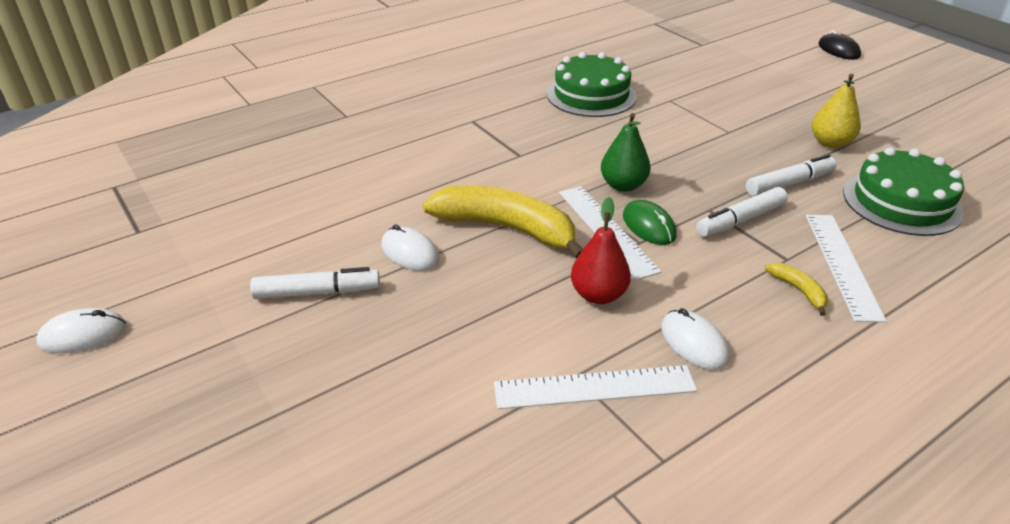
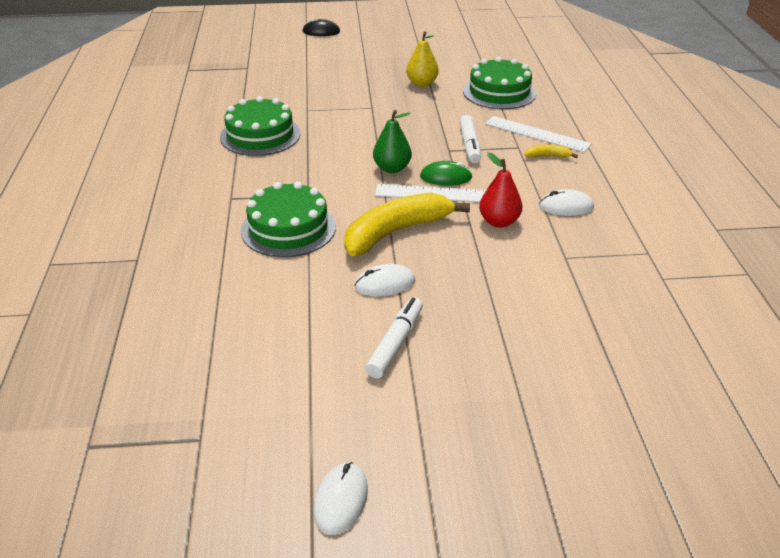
camera: 60 degrees left, 0 degrees up
white ruler [494,365,697,409] -> none
white marker [746,154,837,196] -> none
none -> green cake [241,182,336,257]

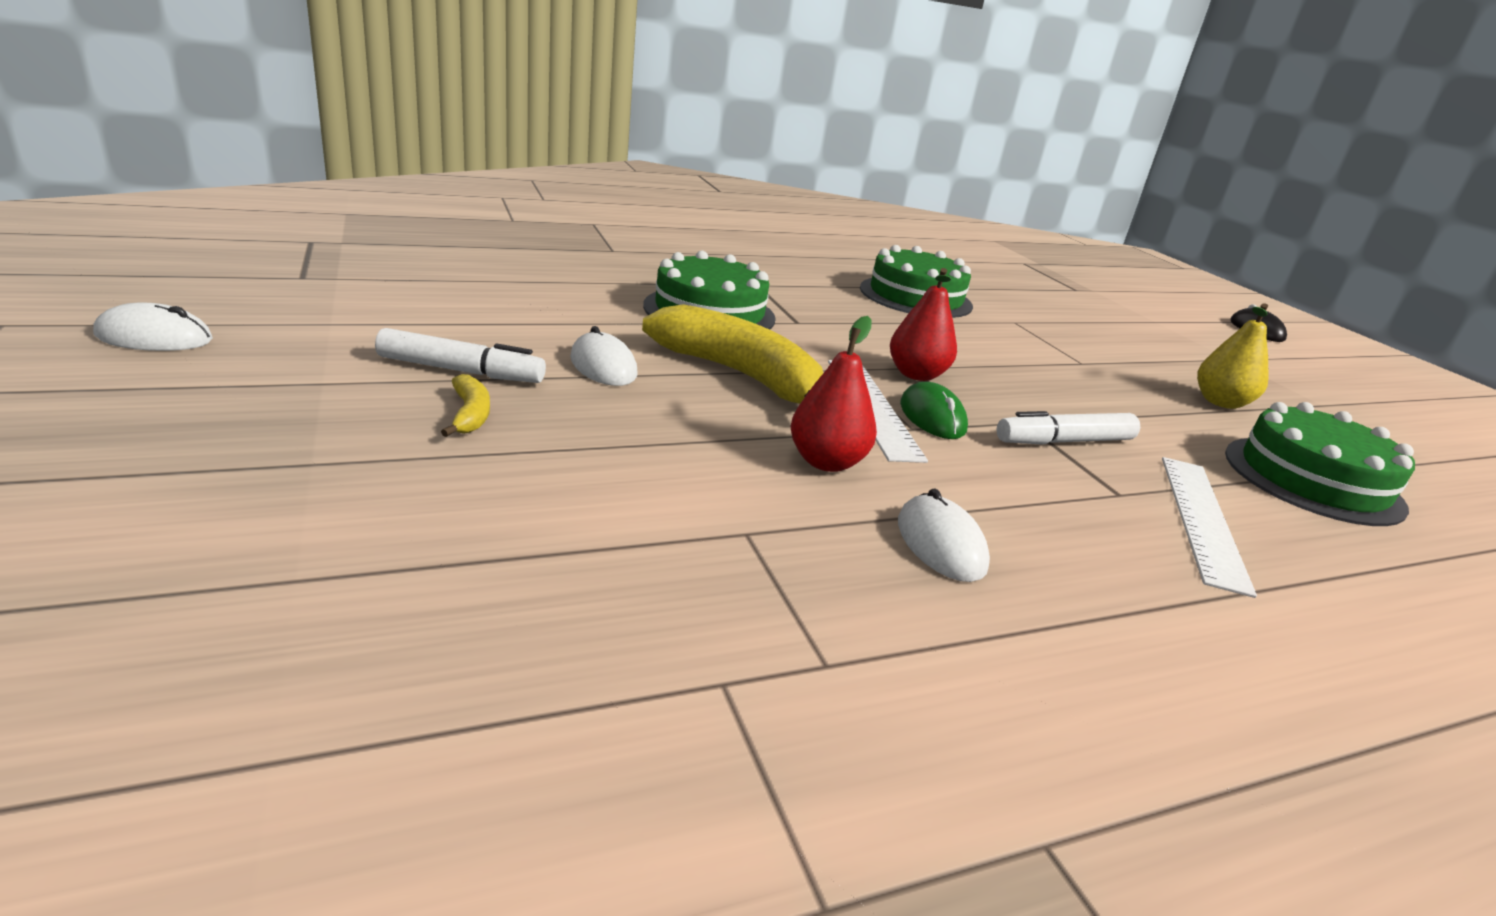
camera: 70 degrees right, 10 degrees down
green pear [373,110,412,173] -> red pear [890,268,957,381]
yellow banana [525,145,578,158] -> yellow banana moved to [441,374,490,437]

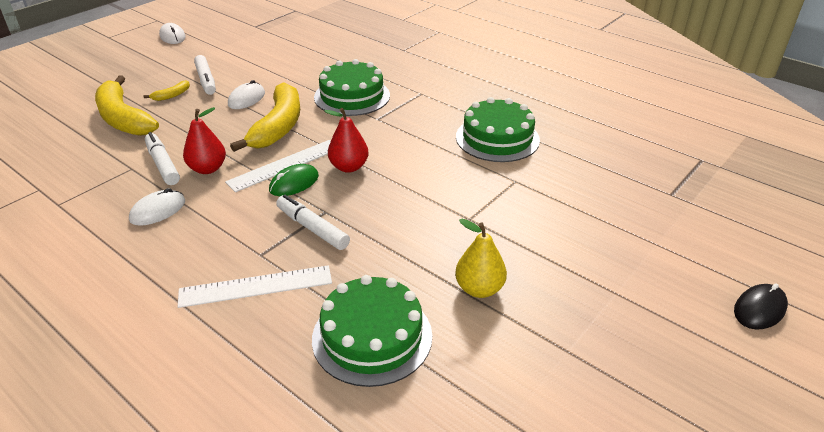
camera: 65 degrees right, 10 degrees up
none -> yellow banana [95,75,159,136]
none -> white marker [145,132,180,185]

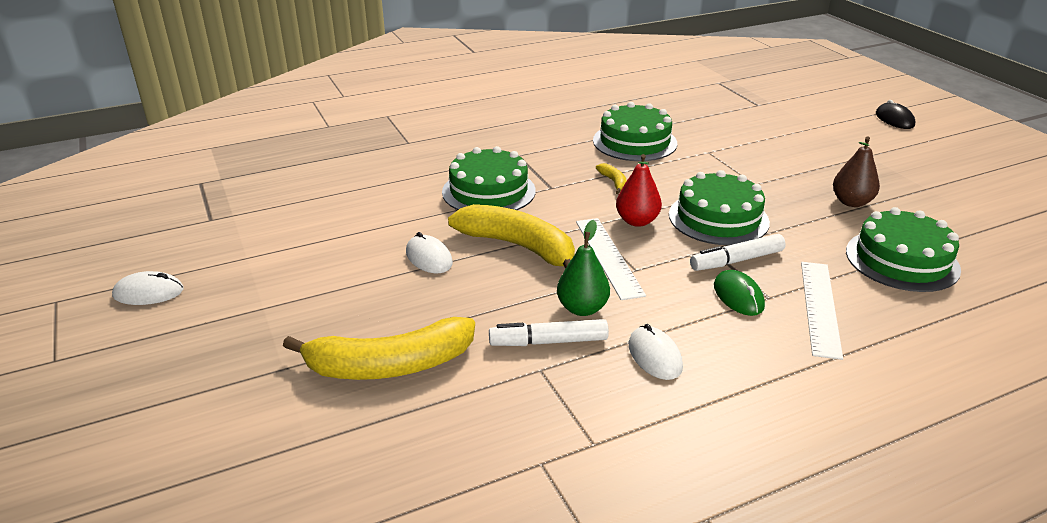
camera: 65 degrees left, 5 degrees down
yellow banana [144,80,190,101] -> yellow banana moved to [596,163,627,194]
red pear [183,107,226,174] -> green pear [557,220,610,316]
white marker [194,55,216,95] -> none
green mouse [269,164,319,196] -> green mouse moved to [714,270,765,316]
yellow pear [455,219,507,298] -> brown pear [833,136,880,207]
none -> green cake [669,170,770,245]

